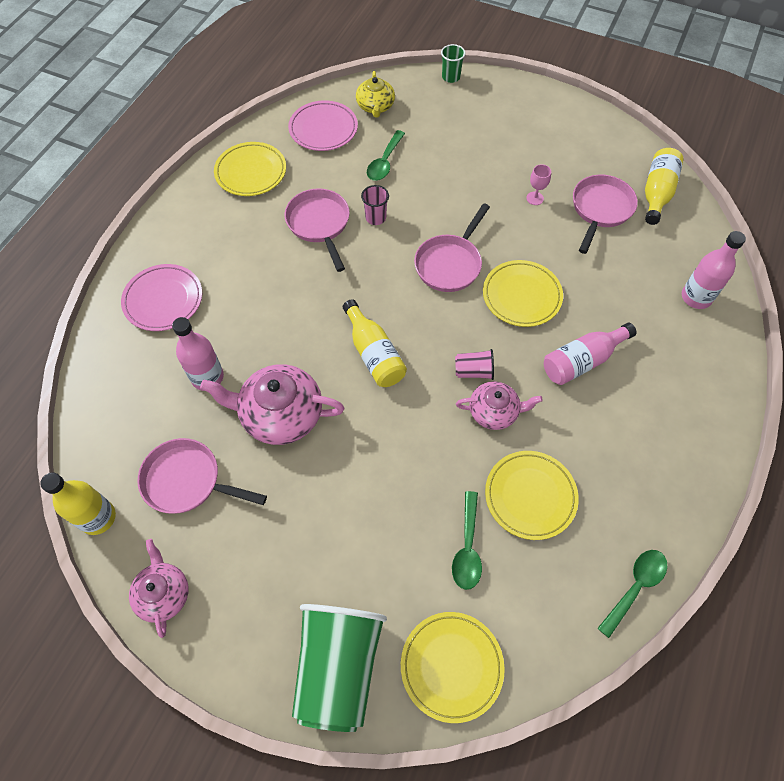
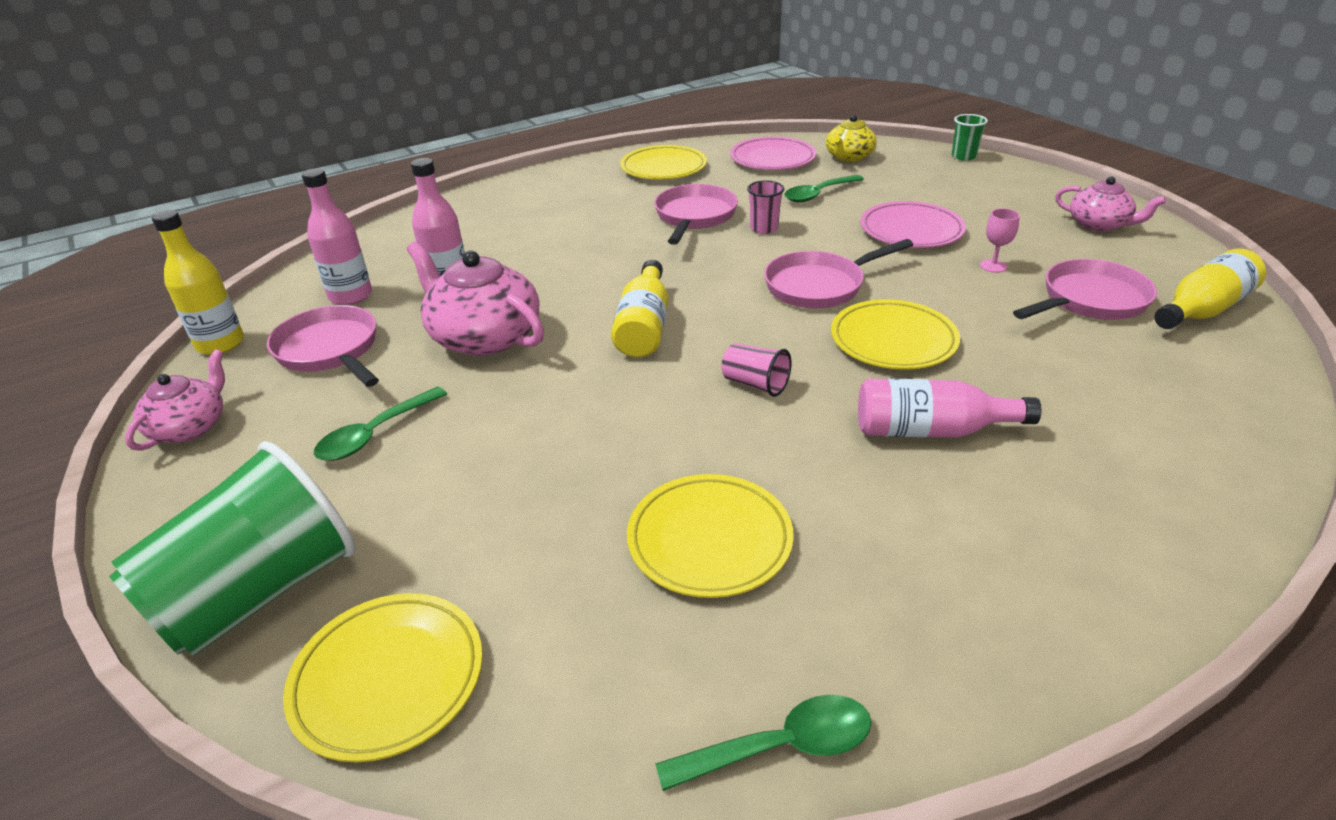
camera: 35 degrees right, 25 degrees down
pink plate [121,264,202,331] -> pink plate moved to [860,201,966,248]
green spoon [452,491,482,590] -> green spoon moved to [314,387,447,461]
pink teapot [456,381,543,430] -> pink teapot moved to [1055,176,1166,232]
pink bottle [682,231,746,309] -> pink bottle moved to [302,168,372,305]

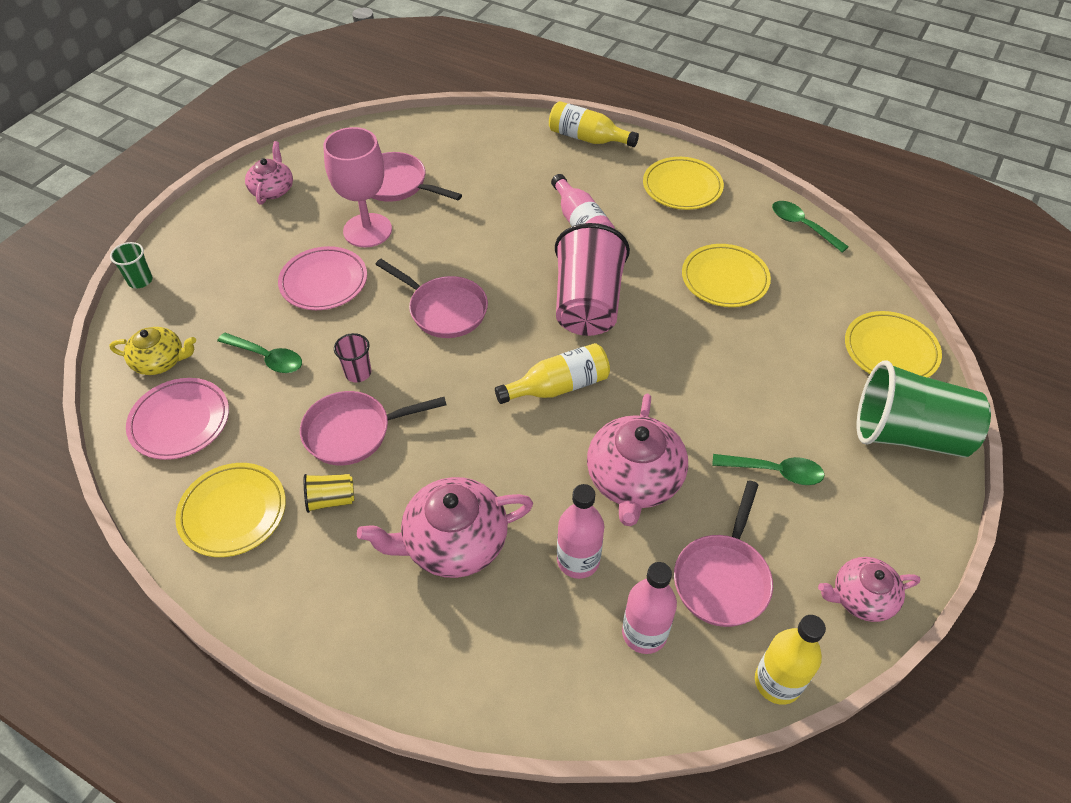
camera: 120 degrees left, 15 degrees up
pink cup [721,343,792,397] -> pink cup [555,223,630,336], size x2.31
yellow plate [831,299,960,370] -> yellow plate moved to [643,157,724,210]
pink goblet [980,208,1020,273] -> pink goblet [323,127,392,247], size x2.46
yellow bottle [1155,248,1266,329] -> yellow bottle moved to [549,101,639,147]
none -> yellow cup [304,474,354,513]
none -> pink teapot [357,477,533,578]

